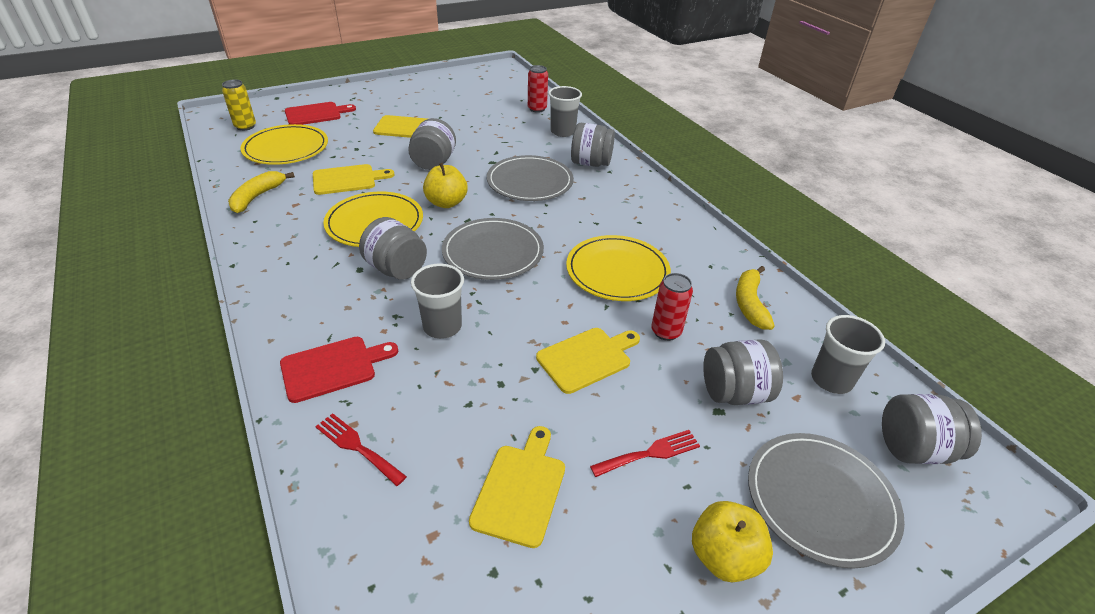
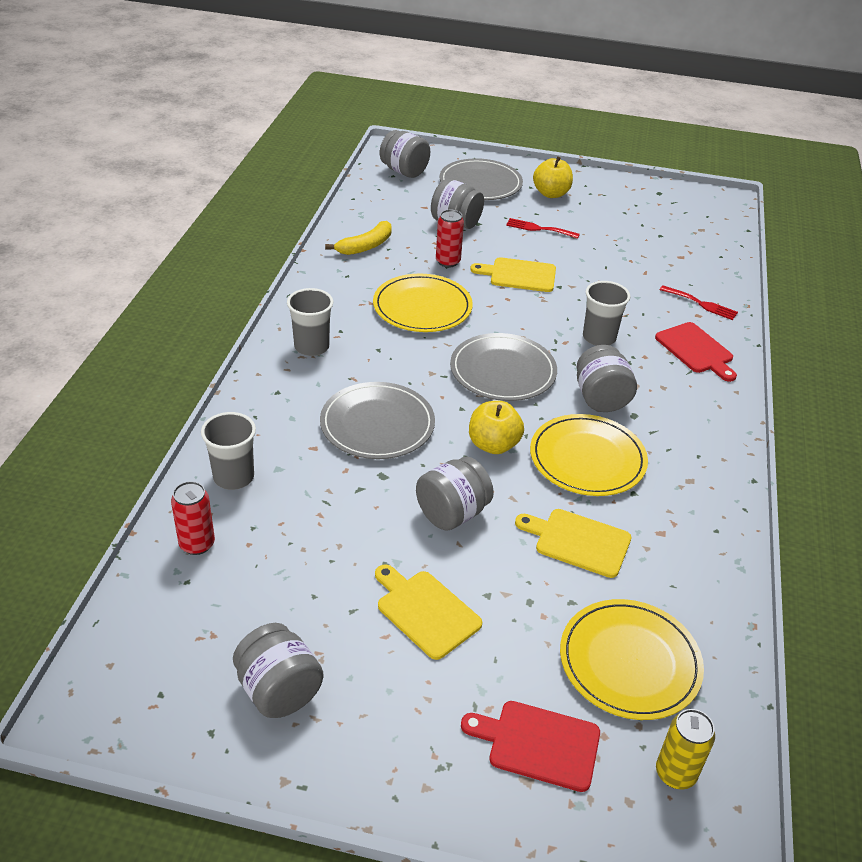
camera: 140 degrees left, 0 degrees up
yellow banana [228,171,295,213] -> none
red cutting board [280,337,398,403] -> red cutting board turned 135 degrees counterclockwise [655,322,737,382]
red fork [315,413,407,486] -> red fork turned 45 degrees counterclockwise [659,285,738,320]
yellow cutting board [469,426,565,548] -> none
grey jar [571,123,615,167] -> grey jar moved to [233,623,323,718]
grey cup [811,315,885,394] -> grey cup moved to [287,288,333,356]

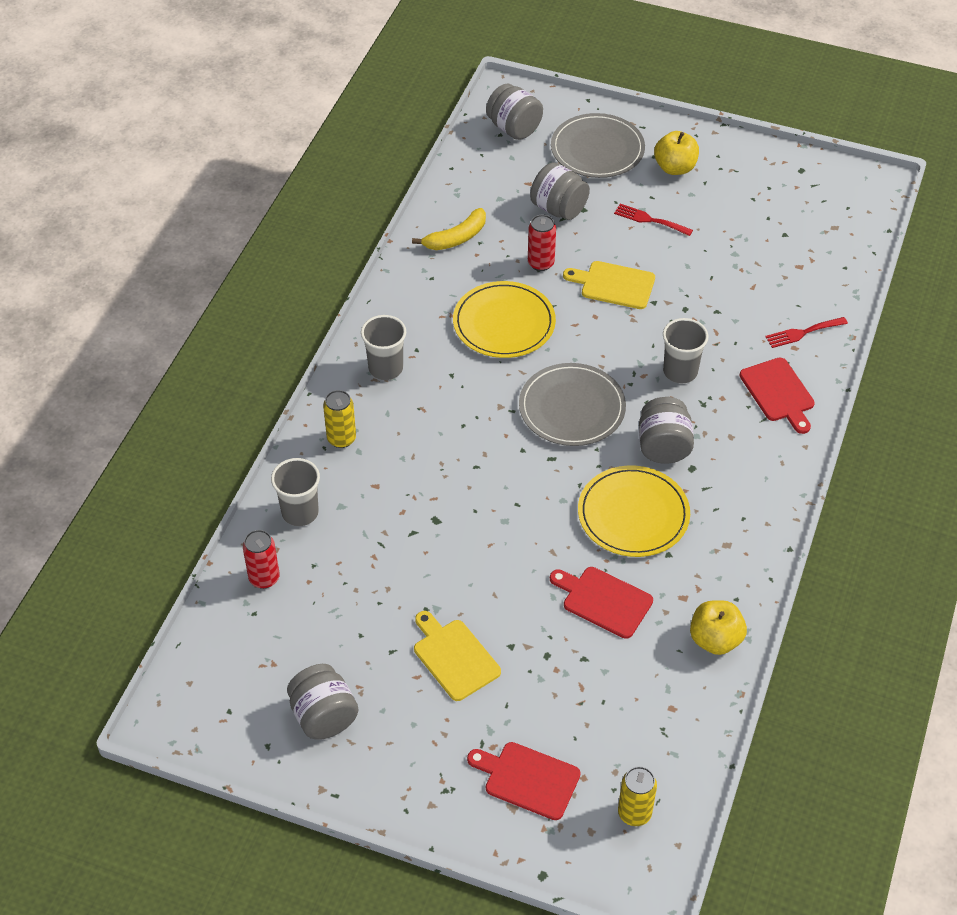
camera: 10 degrees right, 10 degrees up
grey plate [320,382,435,459] -> none
grey jar [416,457,494,531] -> none
yellow apple [469,401,524,454] -> yellow apple moved to [690,600,747,655]
yellow cutting board [515,509,632,578] -> red cutting board [550,567,653,639]
yellow plate [560,599,704,720] -> none
red fork [659,285,738,320] -> red fork turned 120 degrees clockwise [765,317,848,348]
none -> yellow can [323,390,356,448]

